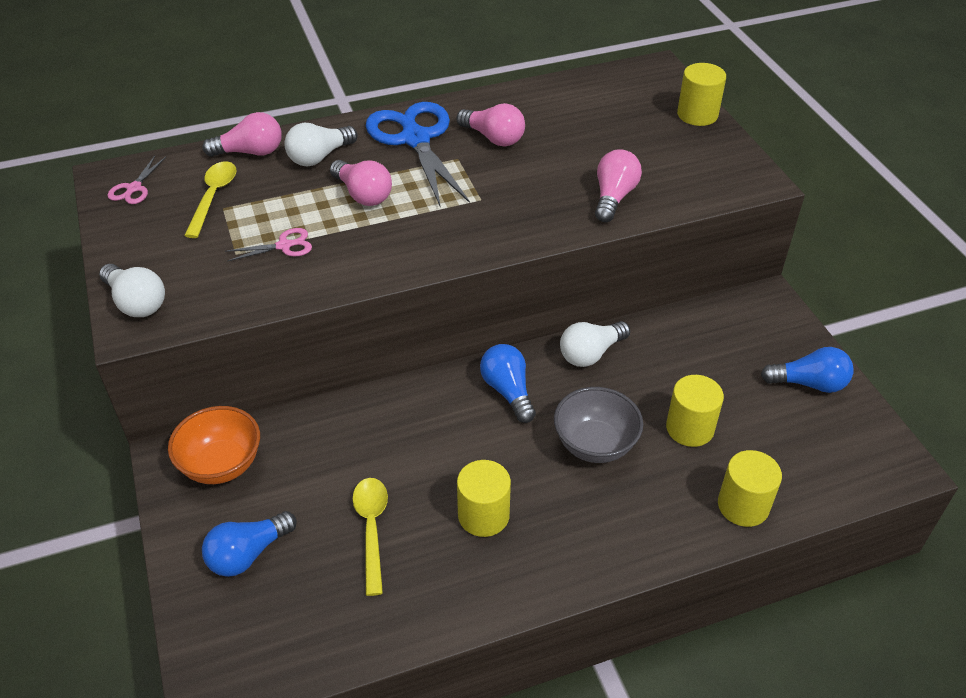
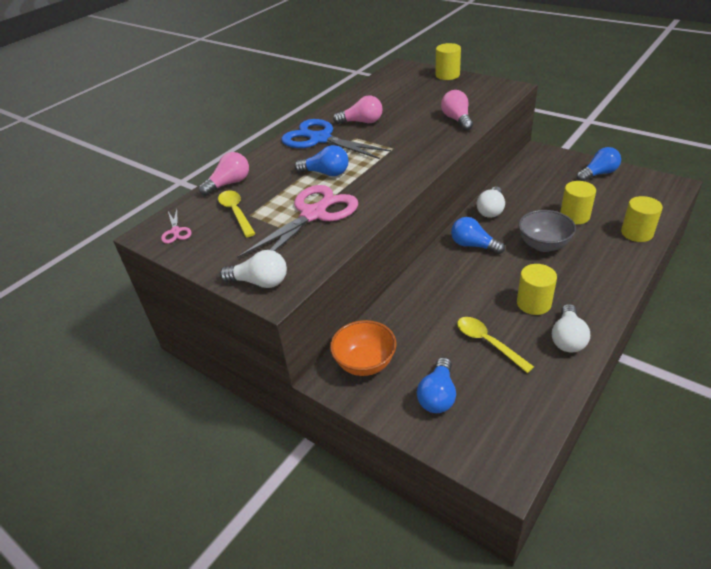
camera: 30 degrees left, 5 degrees down
pink scissors [225,228,312,262] -> pink scissors [237,185,358,258], size x2.29
white light bulb [284,123,357,166] -> white light bulb moved to [552,304,590,353]
pink light bulb [330,160,392,206] -> blue light bulb [294,145,348,176]

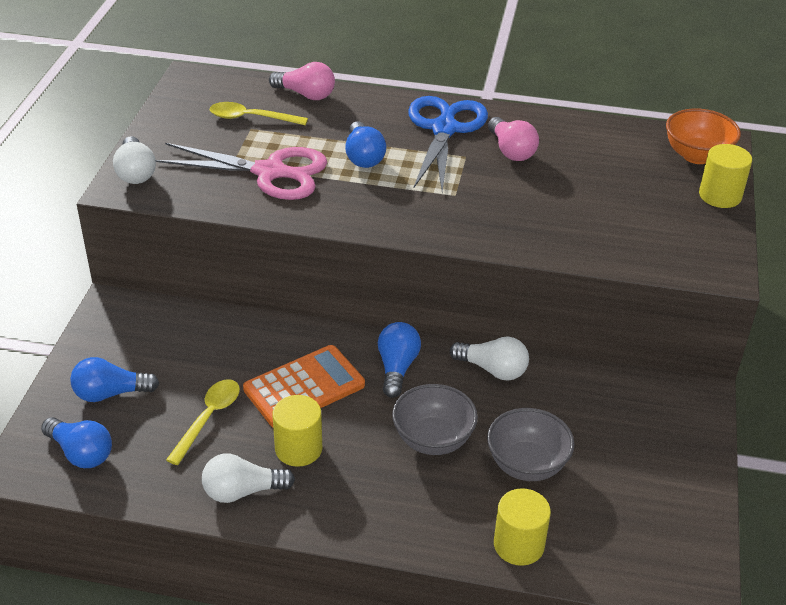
camera: 60 degrees right, 0 degrees up
pink scissors [161,209,192,244] -> none
yellow spoon [218,190,256,237] -> yellow spoon turned 120 degrees counterclockwise [210,102,308,126]
orange bowl [330,320,396,376] -> orange bowl moved to [666,108,741,164]
pink light bulb [441,90,473,131] -> none
white light bulb [477,186,505,218] -> white light bulb turned 150 degrees counterclockwise [450,336,529,381]
yellow cylinder [560,181,596,224] -> grey bowl [487,408,575,481]
blue light bulb [577,147,621,181] -> blue light bulb moved to [41,417,112,468]
none -> orange calculator [243,345,365,427]

